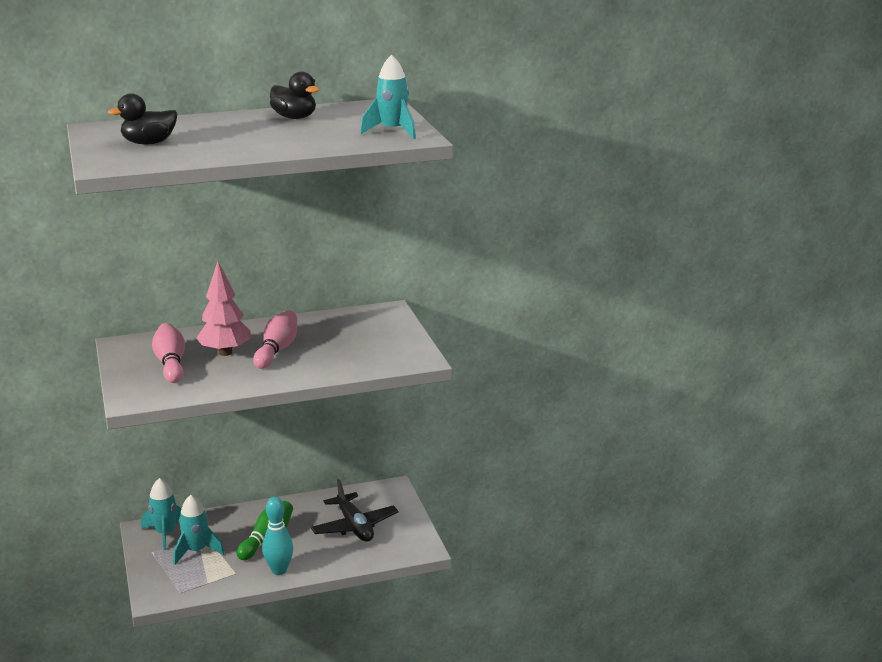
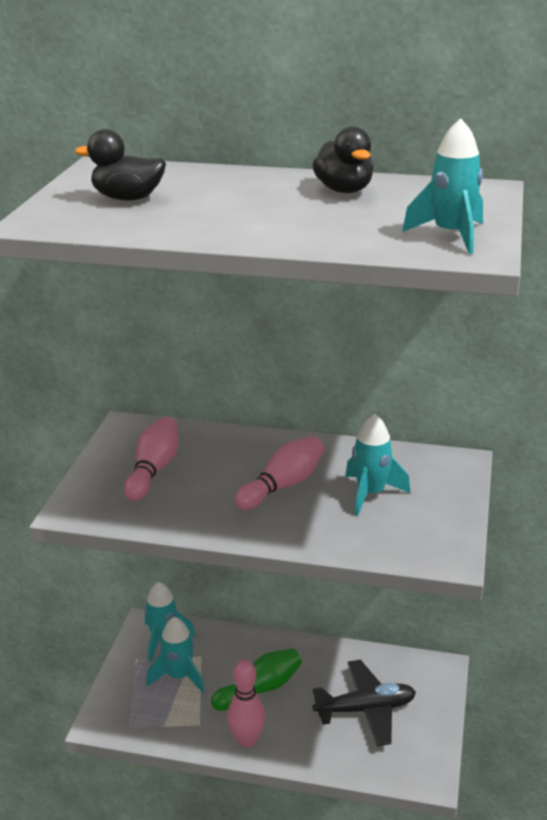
camera: 30 degrees right, 5 degrees up
pink tree [196,261,251,356] -> none
turquoise bowling pin [262,497,293,575] -> pink bowling pin [227,660,266,747]
black plane [311,479,398,542] -> black plane turned 105 degrees counterclockwise [313,660,416,746]
none -> turquoise rocket [345,414,410,516]

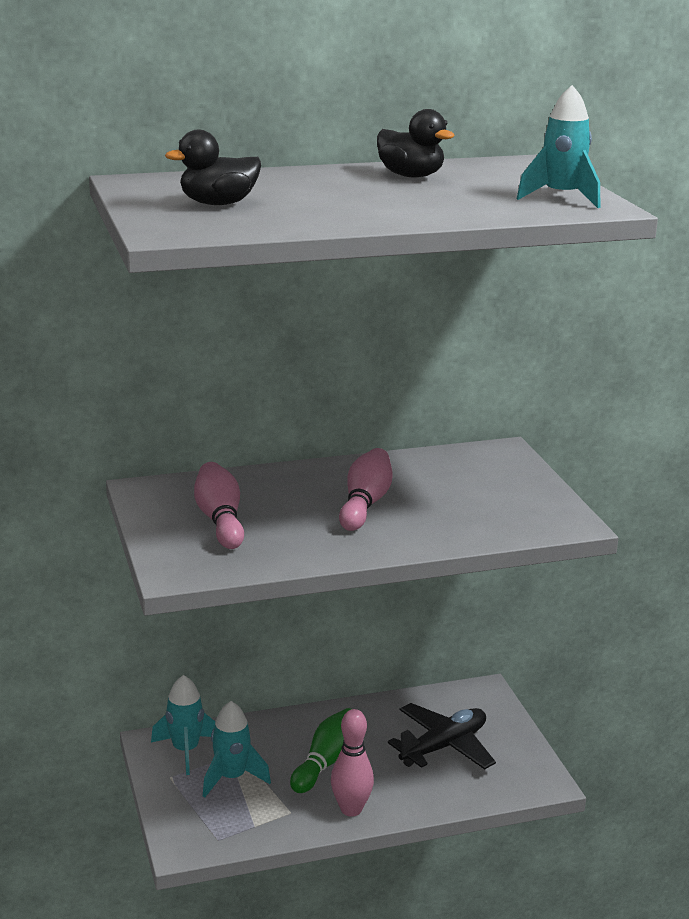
camera: 30 degrees left, 5 degrees down
turquoise rocket [345,414,410,516] -> none

